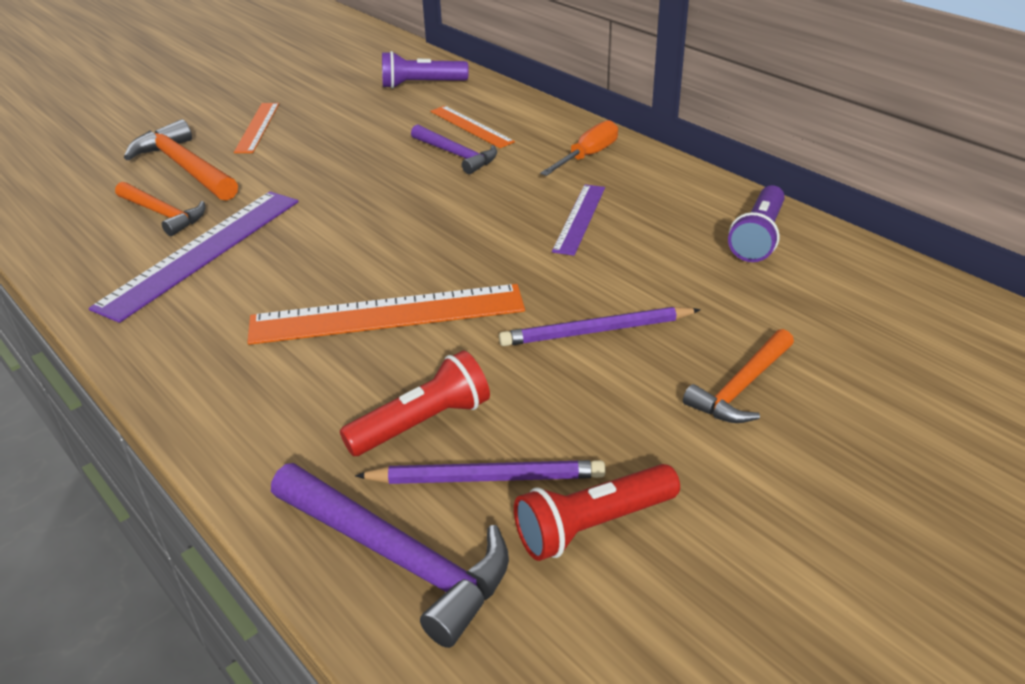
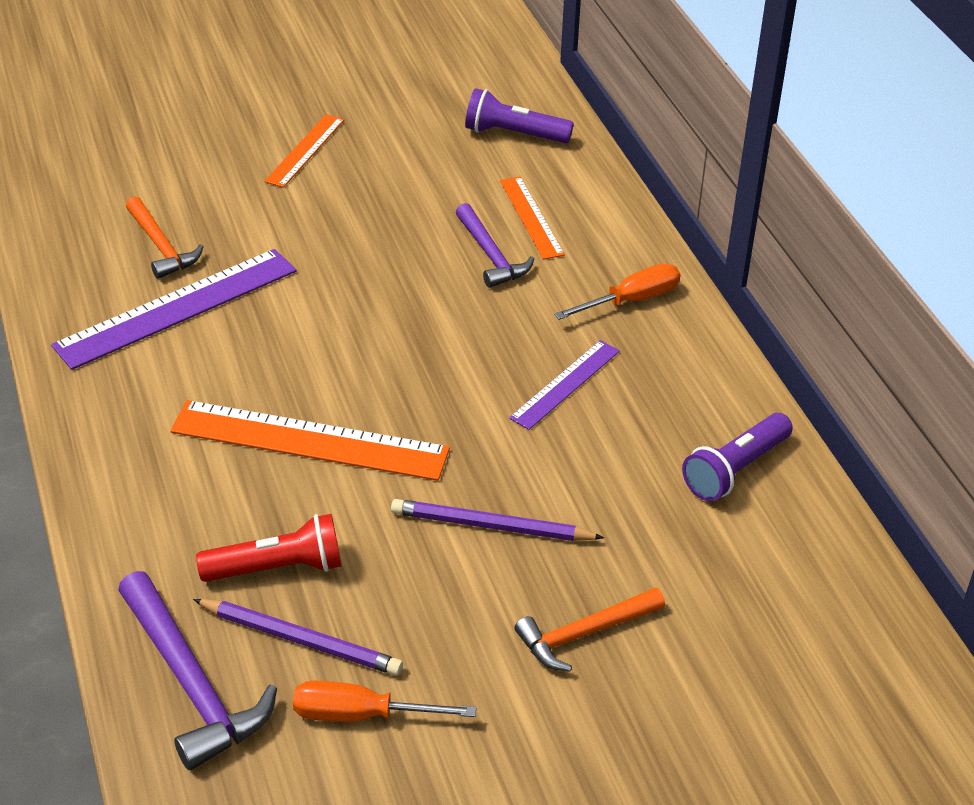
camera: 20 degrees right, 5 degrees up
orange hammer [124,119,238,201] -> none
red flashlight [514,464,680,561] -> orange screwdriver [293,681,476,722]

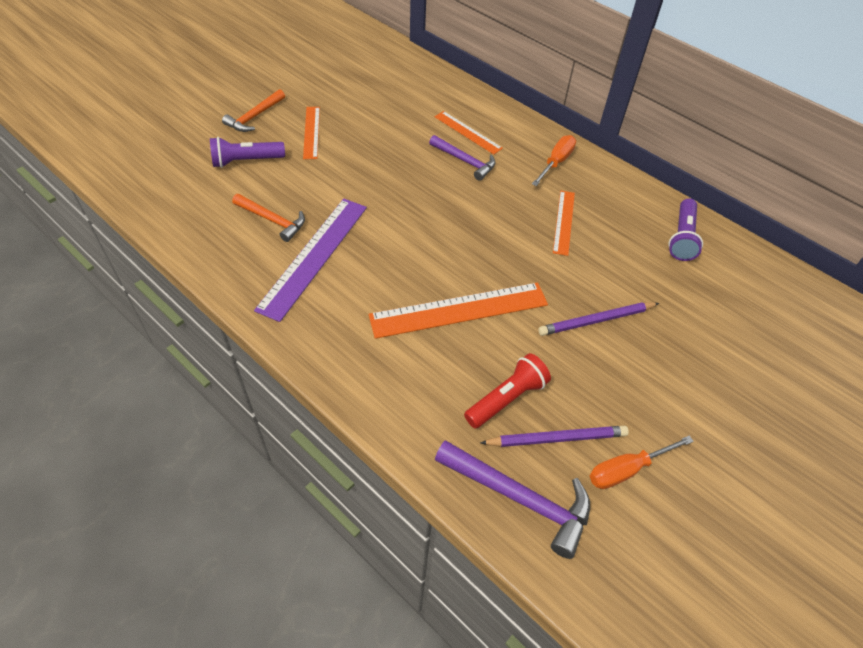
camera: 30 degrees left, 10 degrees up
purple flashlight [465,88,574,143] -> purple flashlight moved to [210,137,285,168]
purple ruler [509,340,620,430] -> orange ruler [553,190,575,256]
orange hammer [514,587,665,672] -> orange hammer moved to [222,89,285,132]

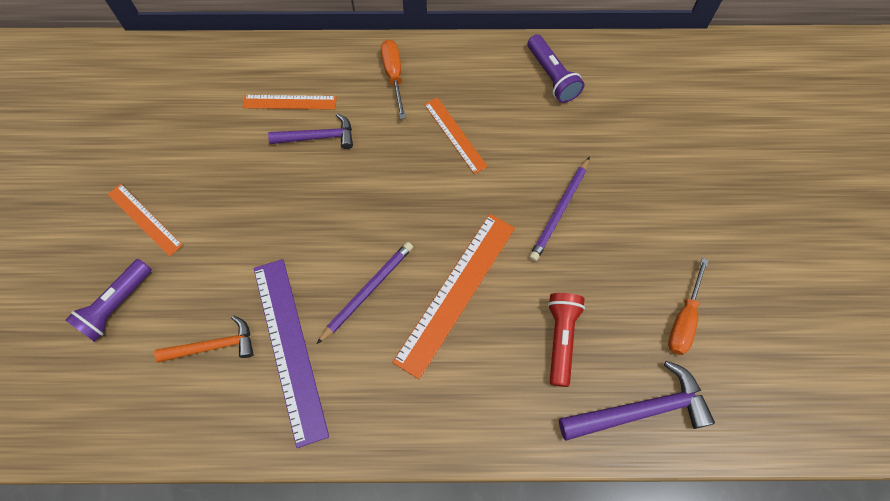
camera: 40 degrees left, 15 degrees up
orange hammer [222,89,285,132] -> none
purple pencil [480,426,629,447] -> purple pencil moved to [317,242,413,344]

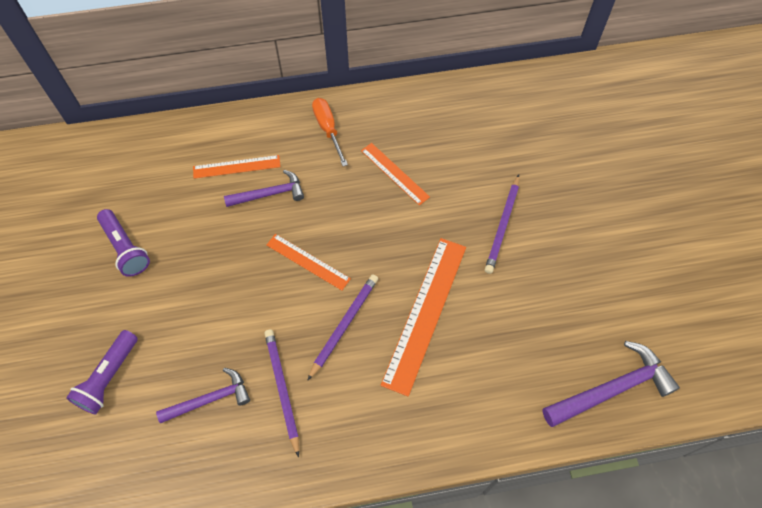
camera: 10 degrees left, 5 degrees down
orange ruler [108,184,183,257] -> orange ruler moved to [267,234,351,291]
orange hammer [154,316,254,363] -> purple hammer [156,368,250,423]
purple ruler [254,259,329,448] -> purple pencil [264,329,299,457]
purple flashlight [528,35,585,103] -> purple flashlight moved to [97,209,150,277]
red flashlight [548,293,585,387] -> none
orange screwdriver [668,258,709,355] -> none

